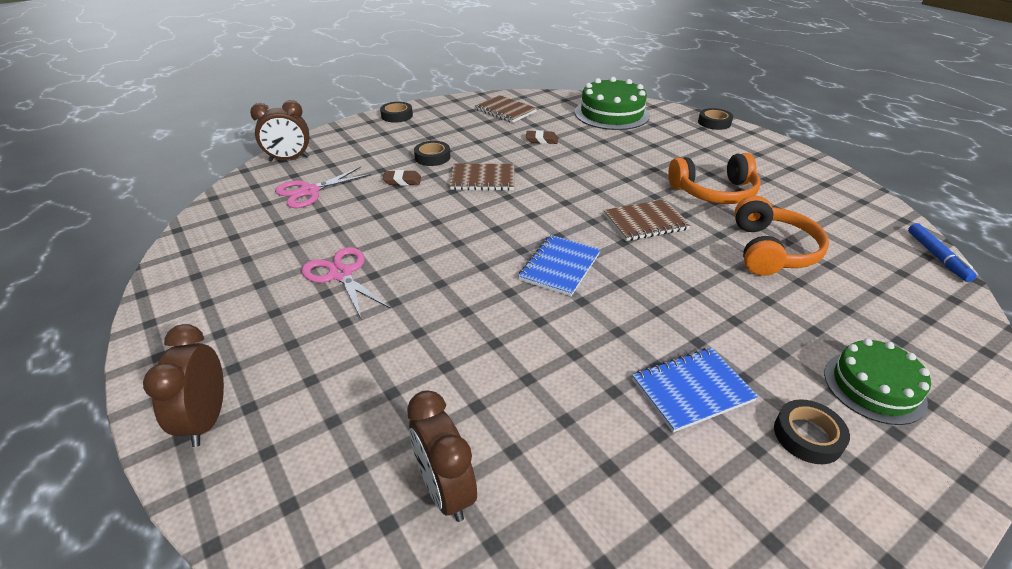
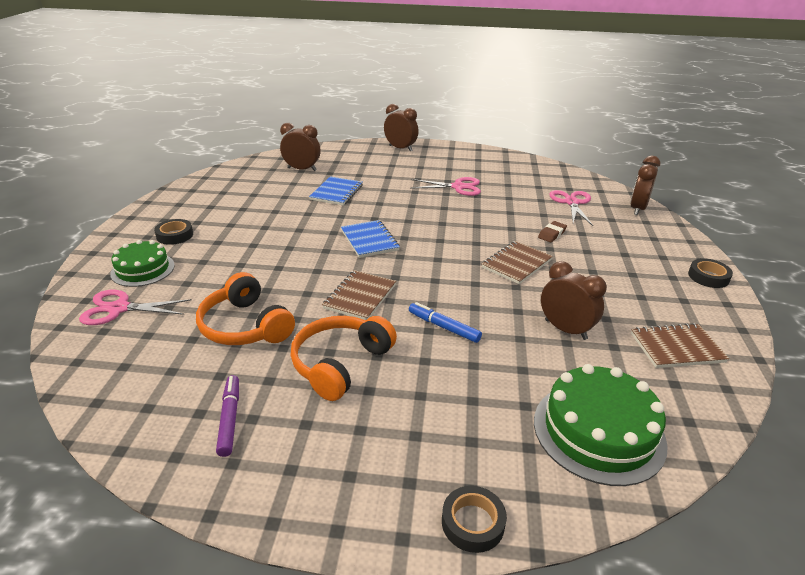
camera: 130 degrees right, 5 degrees down
black tape [414,141,450,166] -> none
brown eraser [526,130,558,144] -> brown clock [541,261,607,340]
blue notebook [632,348,758,433] -> blue notebook moved to [309,177,363,205]
blue marker [908,223,977,282] -> blue marker moved to [409,302,482,343]
none -> pink scissors [79,290,192,325]
none -> purple marker [216,375,239,457]

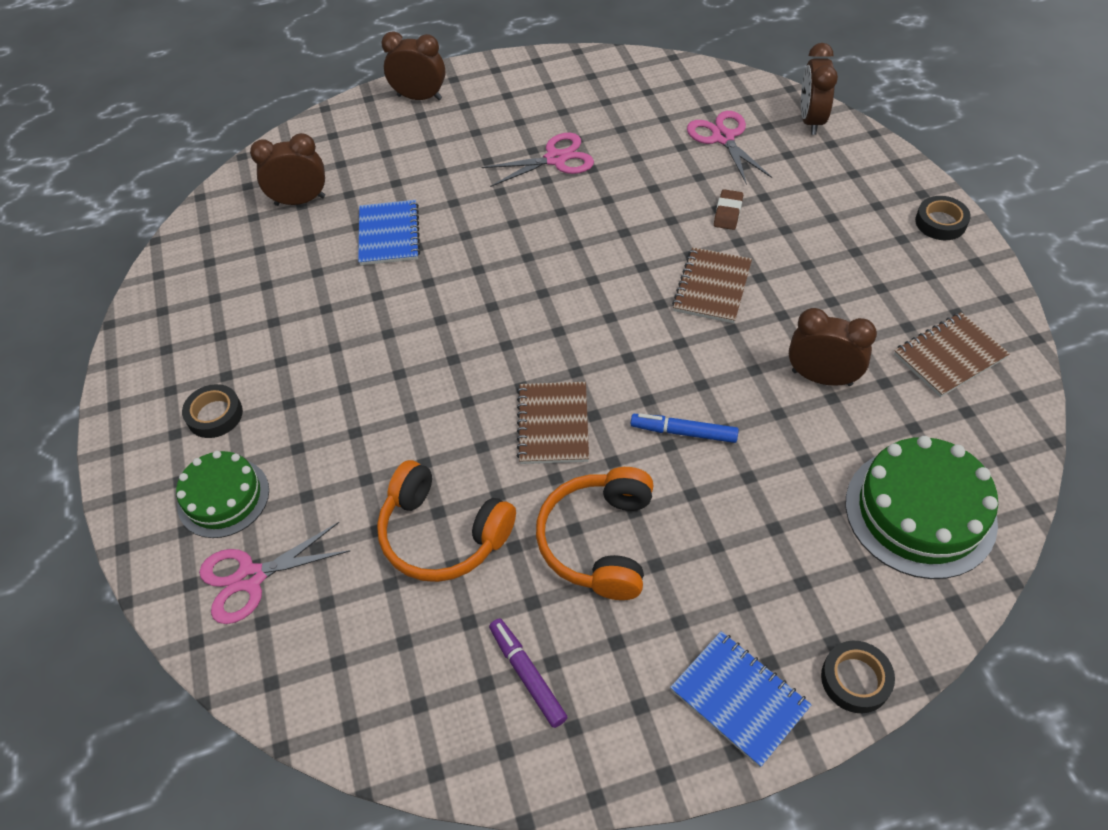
camera: 20 degrees left, 20 degrees up
blue notebook [341,220,400,258] -> blue notebook moved to [670,631,812,767]

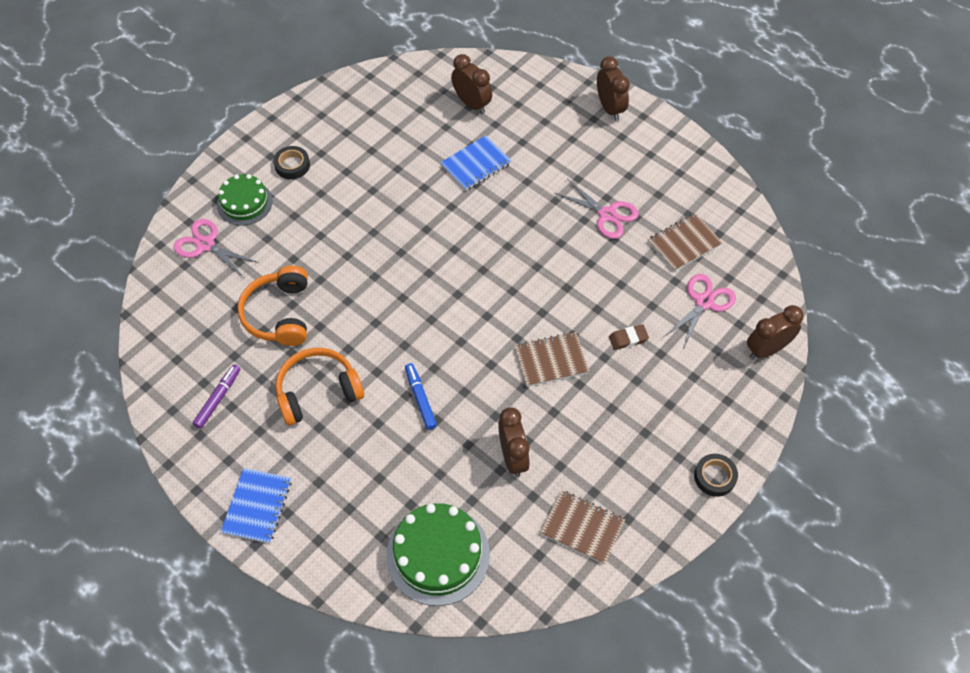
camera: 55 degrees right, 5 degrees up
brown notebook [517,382,589,464] -> brown notebook moved to [648,213,722,272]
black tape [821,641,895,713] -> none

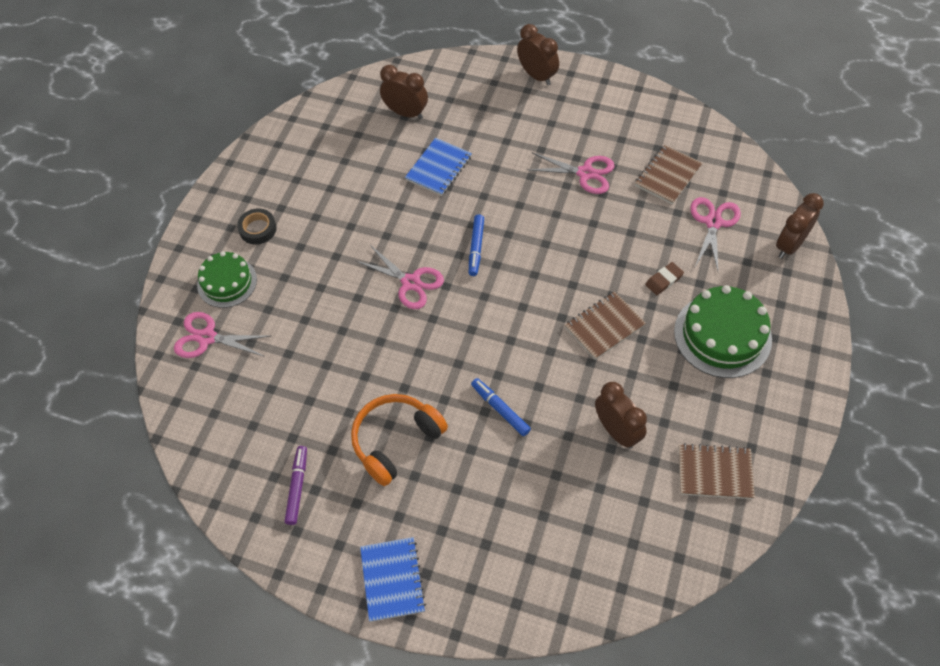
camera: 20 degrees left, 0 degrees up
orange headphones [237,266,308,346] -> none
green cake [386,503,490,606] -> green cake moved to [674,285,772,378]
black tape [694,454,738,497] -> none
none -> pink scissors [356,245,444,309]
none -> blue marker [469,214,484,276]

